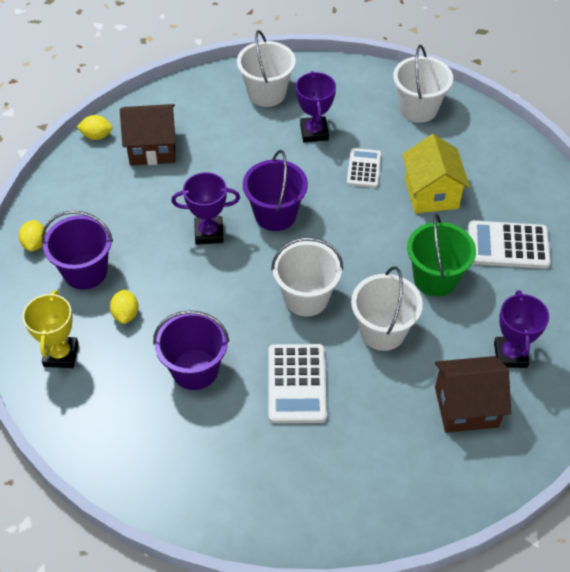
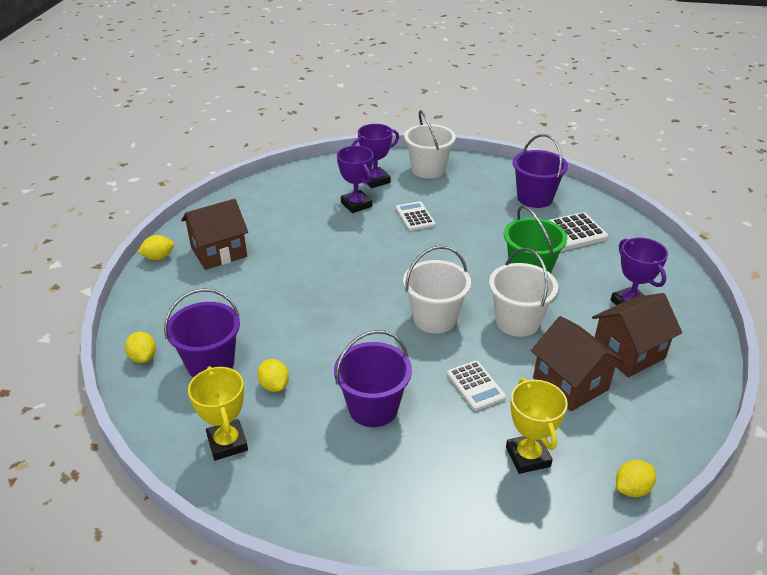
camera: 25 degrees left, 15 degrees down
purple trophy [171,172,240,245] -> purple trophy moved to [351,124,399,188]
white bucket [237,30,296,107] -> none
purple bucket [243,150,308,231] -> purple bucket moved to [513,134,568,208]
white calculator [269,344,327,423] -> white calculator [447,361,506,411], size x0.64
yellow house [402,134,470,213] -> none
none -> yellow trophy [506,378,568,474]
none -> brown house [531,316,624,411]
none -> yellow lemon [616,460,656,497]

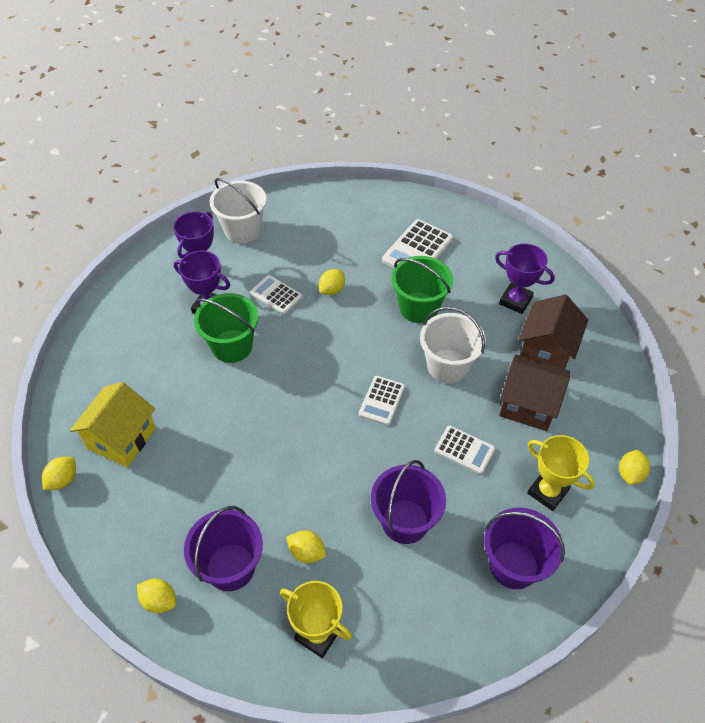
camera: 35 degrees left, 15 degrees up
brown house [181,199,248,270] -> yellow house [70,382,156,467]
white bucket [403,246,471,333] -> white calculator [359,376,405,426]
purple bucket [513,134,568,208] -> purple bucket moved to [484,508,565,589]
none -> green bucket [194,293,259,363]
none -> yellow lemon [319,269,345,295]

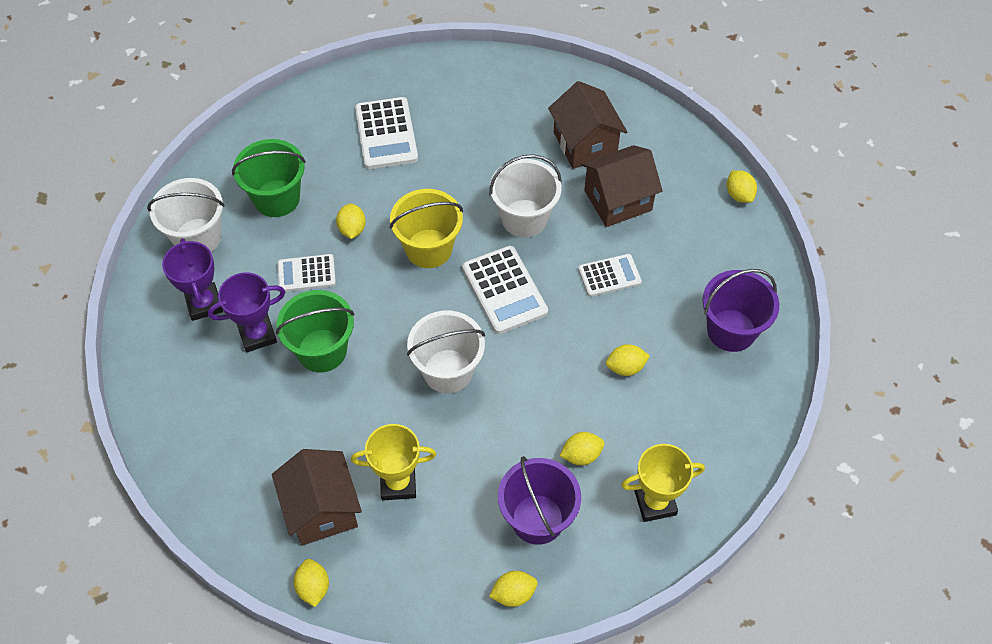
camera: 45 degrees left, 5 degrees up
yellow house [70,382,156,467] -> brown house [272,449,362,545]
white calculator [359,376,405,426] -> white calculator [462,246,548,334], size x1.57
purple bucket [371,460,446,544] -> yellow lemon [606,344,650,376]
green bucket [391,256,453,323] -> green bucket moved to [232,139,306,217]
purple trophy [495,243,555,314] -> none
yellow trophy [527,435,595,511] -> yellow trophy moved to [351,424,436,501]
none -> yellow bucket [389,189,463,268]
none -> white bucket [407,311,485,393]

